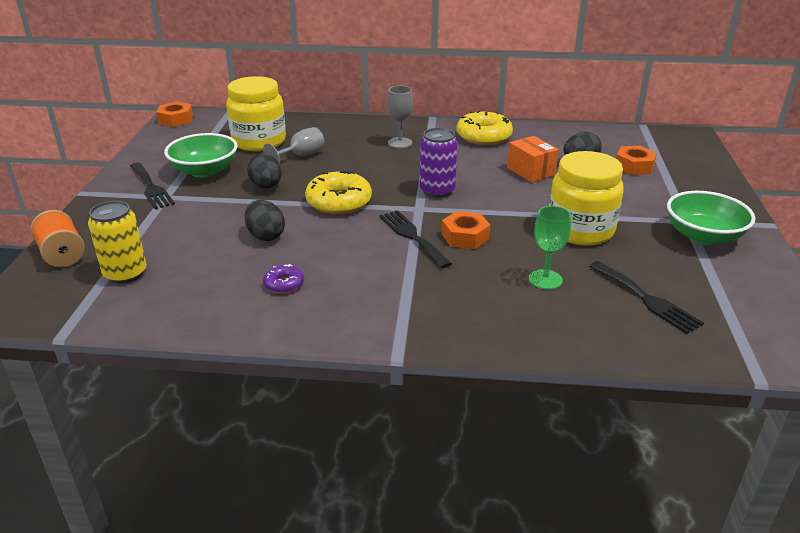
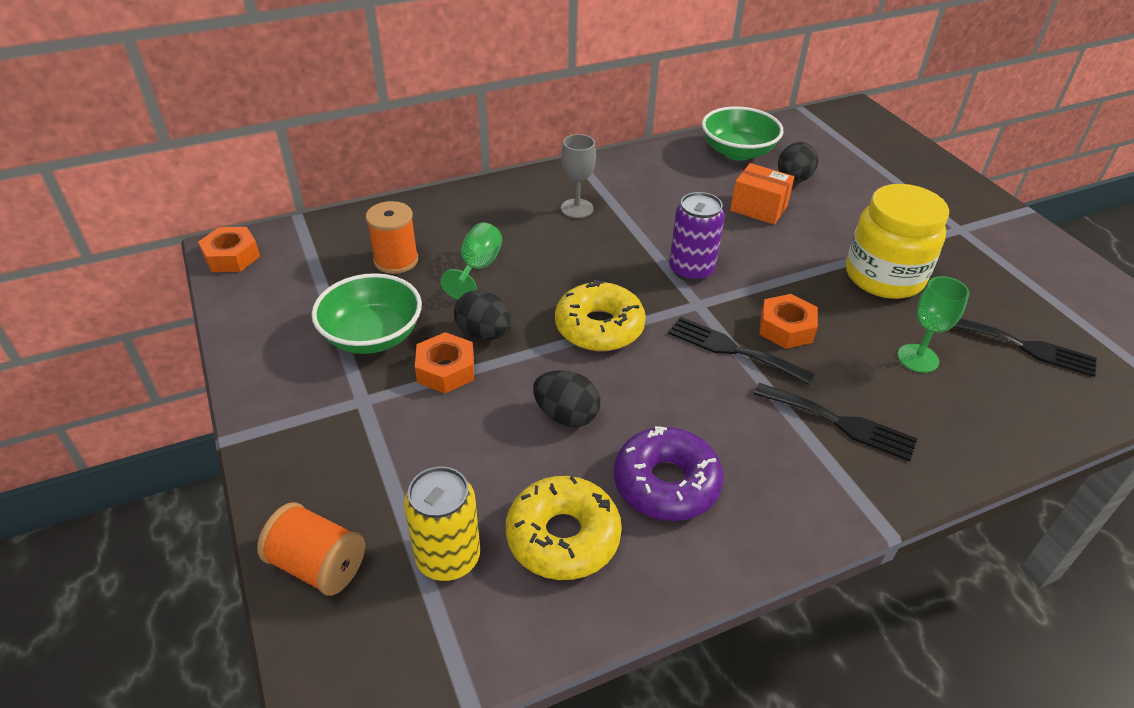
camera: 30 degrees left, 10 degrees up
black fork [130,163,175,209] -> black fork moved to [754,383,918,461]
yellow jar [226,76,286,151] -> orange spool [366,201,418,274]
grey goblet [263,127,325,164] -> green goblet [440,223,502,299]
purple donut [263,264,304,293] -> purple donut [614,426,724,521], size x1.96
yellow donut [456,111,513,145] -> yellow donut moved to [506,476,622,580]
orange nut [616,146,657,175] -> orange nut moved to [415,332,474,393]
green bowl [667,191,756,245] -> green bowl moved to [702,106,784,161]

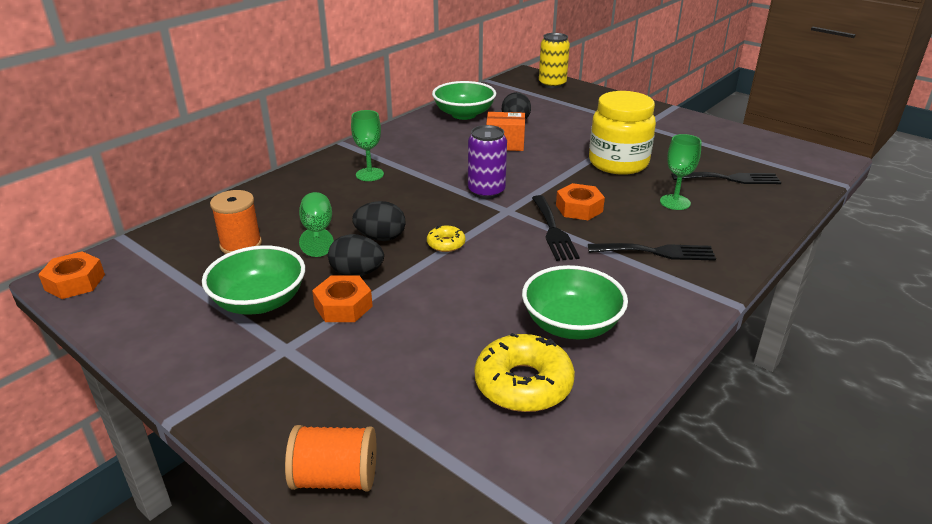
camera: 25 degrees left, 10 degrees down
yellow can [404,467,480,581] -> yellow can moved to [539,33,570,88]
black egg [533,370,600,427] -> black egg moved to [352,201,405,241]
yellow donut [555,280,646,351] -> yellow donut [427,226,465,252], size x0.51
grey goblet [561,134,596,218] -> green goblet [351,110,384,181]
purple donut [614,426,724,521] -> green bowl [522,265,628,339]
black fork [668,317,815,385] -> black fork turned 105 degrees counterclockwise [532,195,580,261]

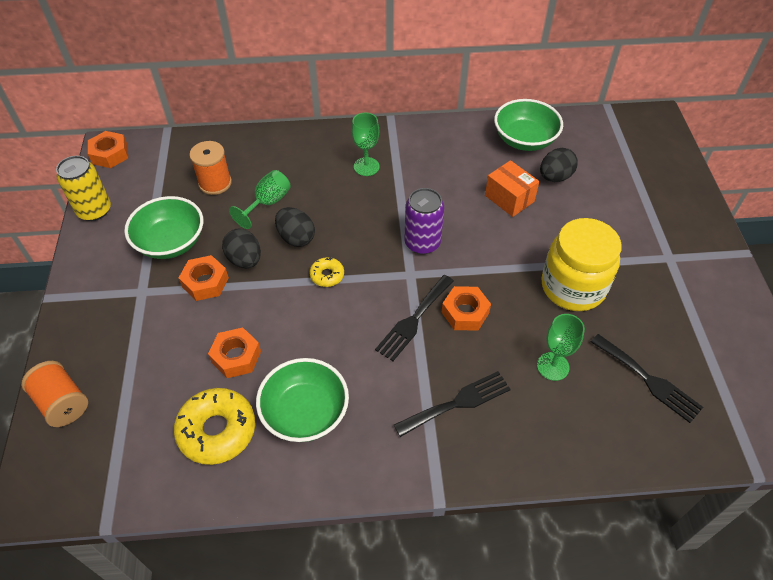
camera: 45 degrees right, 20 degrees up
yellow can [539,33,570,88] -> yellow can moved to [56,156,111,221]
black fork [588,243,716,261] -> black fork turned 75 degrees counterclockwise [394,371,511,437]
none -> orange nut [208,328,261,378]

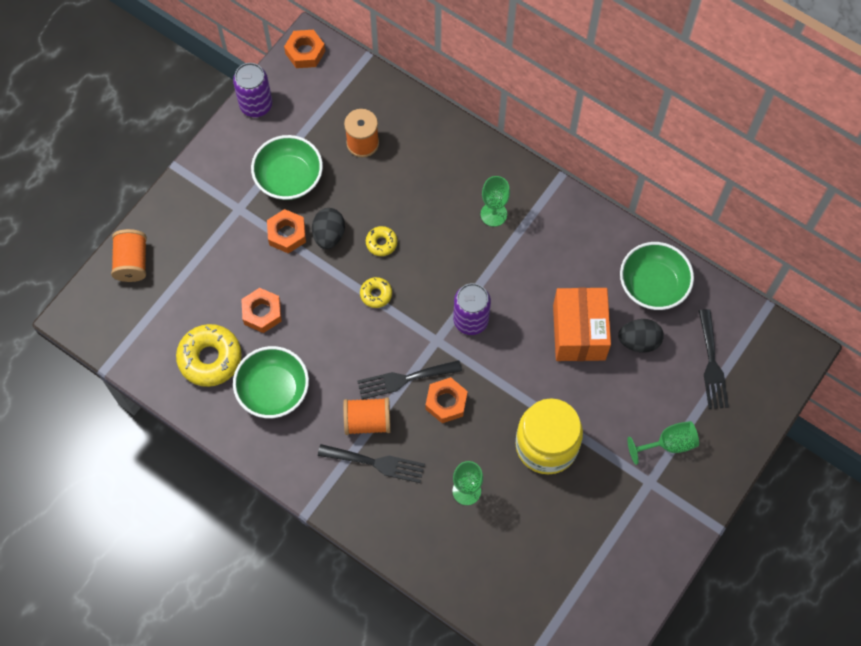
camera: 40 degrees right, 15 degrees up
yellow can [56,156,111,221] -> purple can [233,63,272,117]
green goblet [229,170,291,229] -> green goblet moved to [627,421,699,465]
black egg [275,207,315,247] -> yellow donut [366,226,398,256]
orange box [485,160,539,217] -> orange box [553,288,611,361], size x1.52
black fork [591,334,703,423] -> black fork moved to [699,309,729,409]
none -> orange spool [343,397,391,435]

